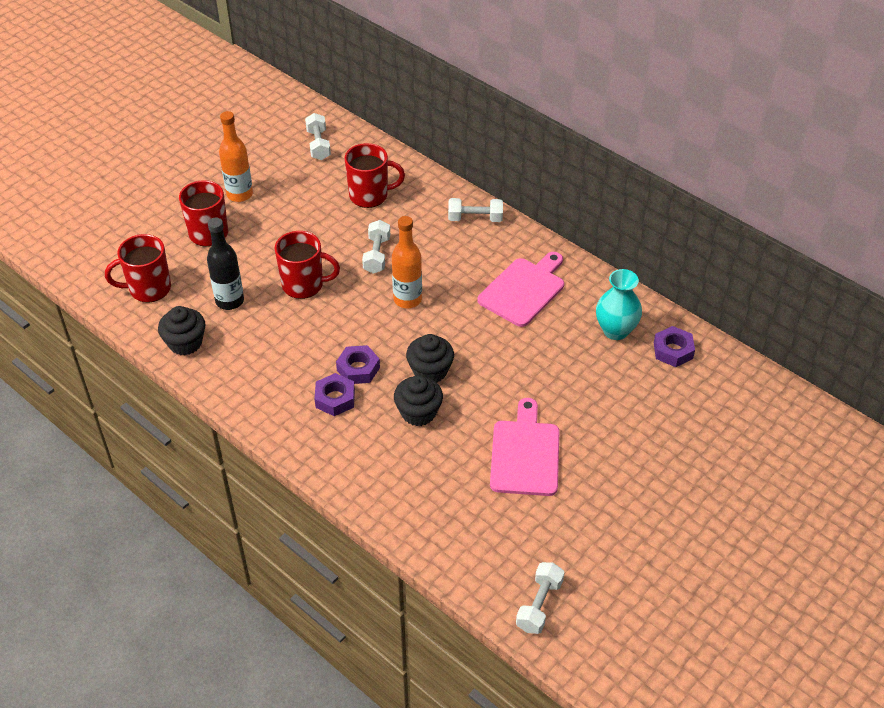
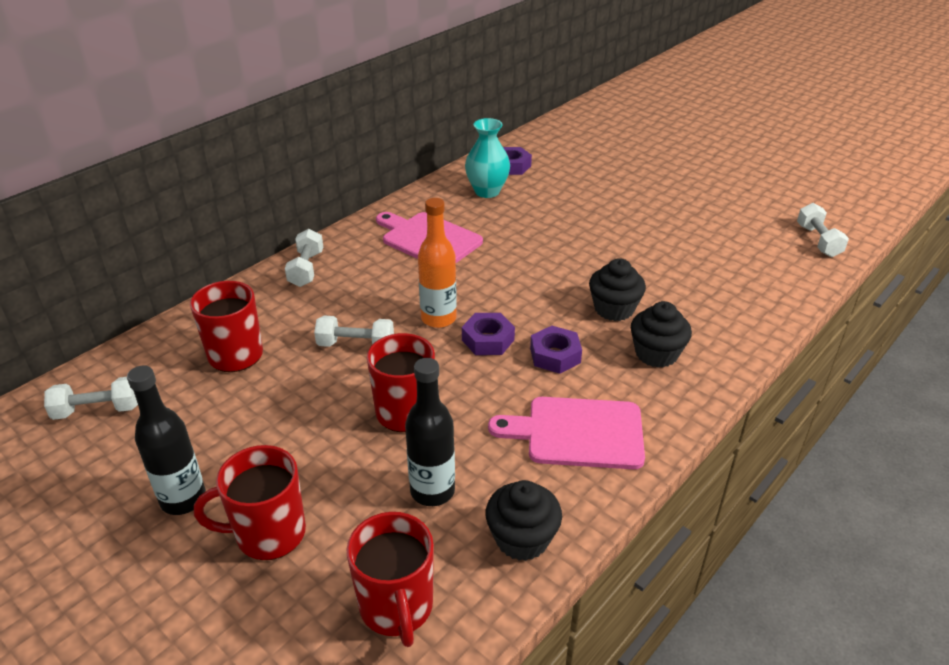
camera: 90 degrees left, 10 degrees down
orange bottle [219,111,253,202] -> black bottle [127,366,206,515]
purple nut [315,373,355,416] -> purple nut moved to [462,313,515,355]
black cupcake [406,334,454,383] -> black cupcake moved to [631,301,692,368]
pink cutting board [490,398,560,496] -> pink cutting board moved to [488,397,645,469]
white dumbbell [516,562,564,634] -> white dumbbell turned 60 degrees clockwise [797,203,849,257]

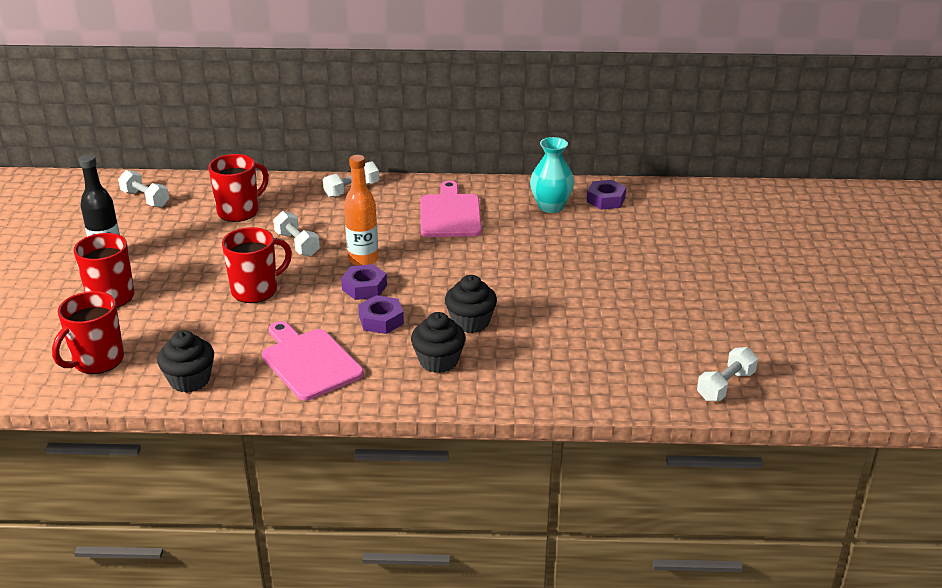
camera: 50 degrees right, 5 degrees down
black bottle [405,358,455,506] -> none

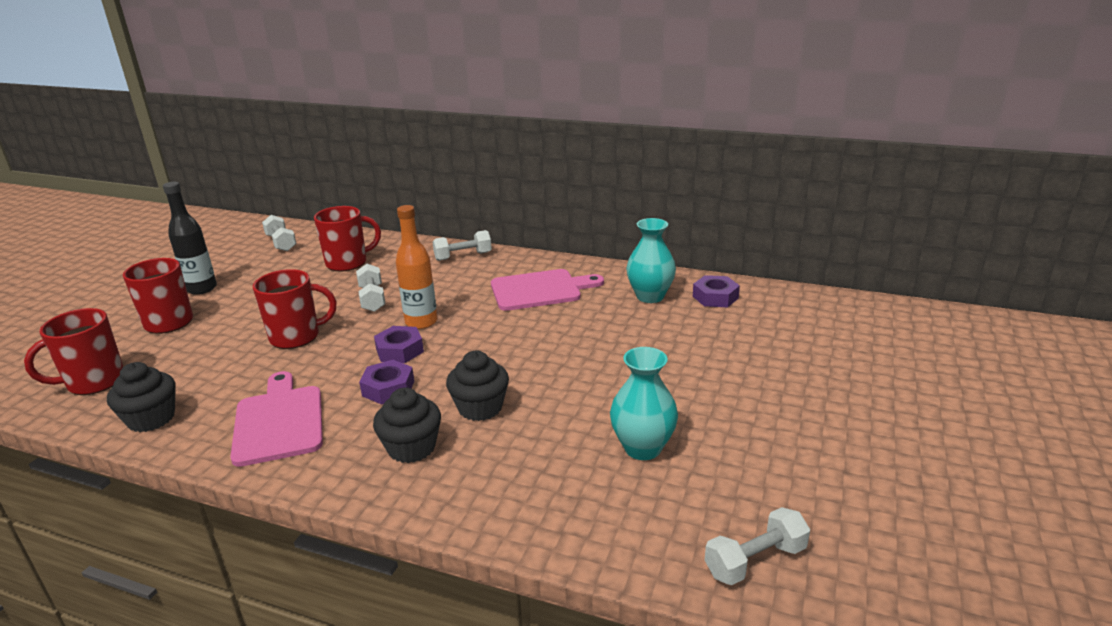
camera: 20 degrees right, 5 degrees down
pink cutting board [421,181,482,237] -> pink cutting board turned 60 degrees clockwise [491,269,604,311]
none -> turquoise vase [610,347,678,460]

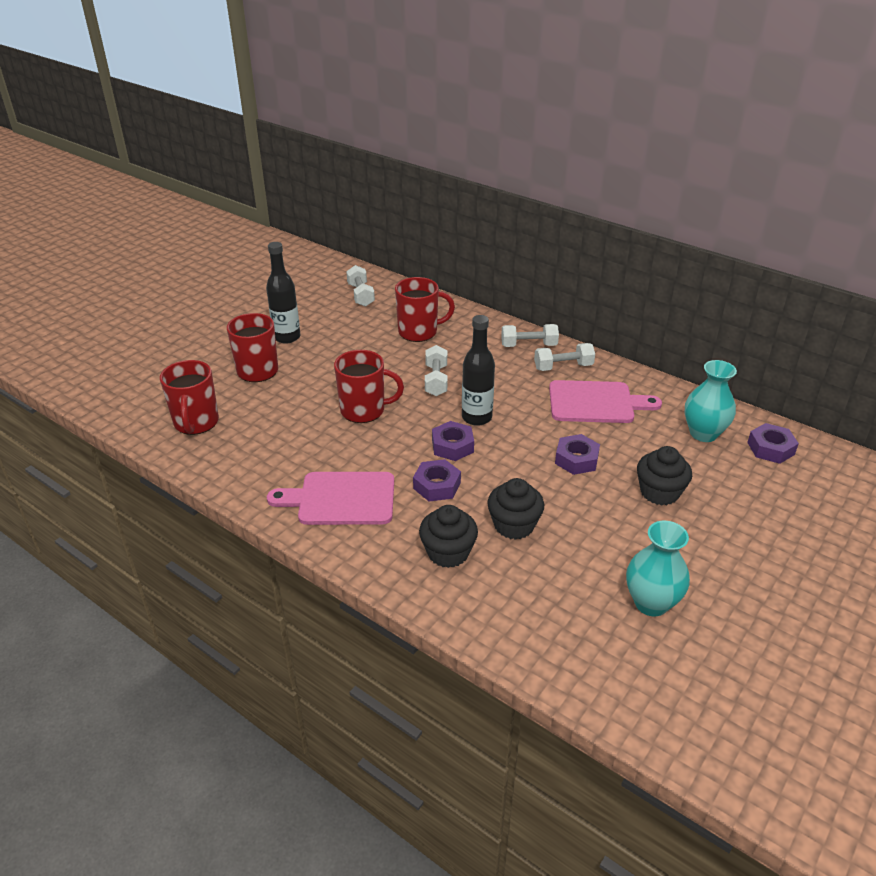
camera: 15 degrees right, 10 degrees up
red mug [24,308,123,395] -> red mug turned 75 degrees counterclockwise [160,360,219,435]
black cupcake [107,362,176,432] -> black cupcake moved to [637,446,692,505]
pink cutting board [230,371,323,467] -> pink cutting board turned 90 degrees counterclockwise [267,472,394,525]
orange bottle [396,205,437,329] -> black bottle [462,315,495,426]
white dumbbell [705,507,810,585] -> white dumbbell moved to [534,343,595,371]
none -> purple nut [555,434,600,475]

